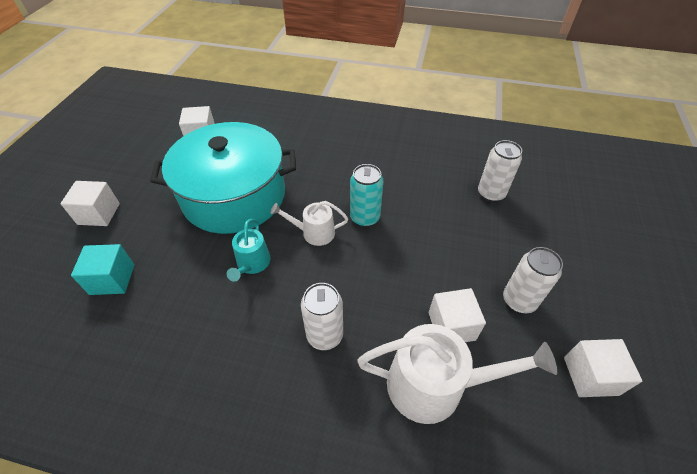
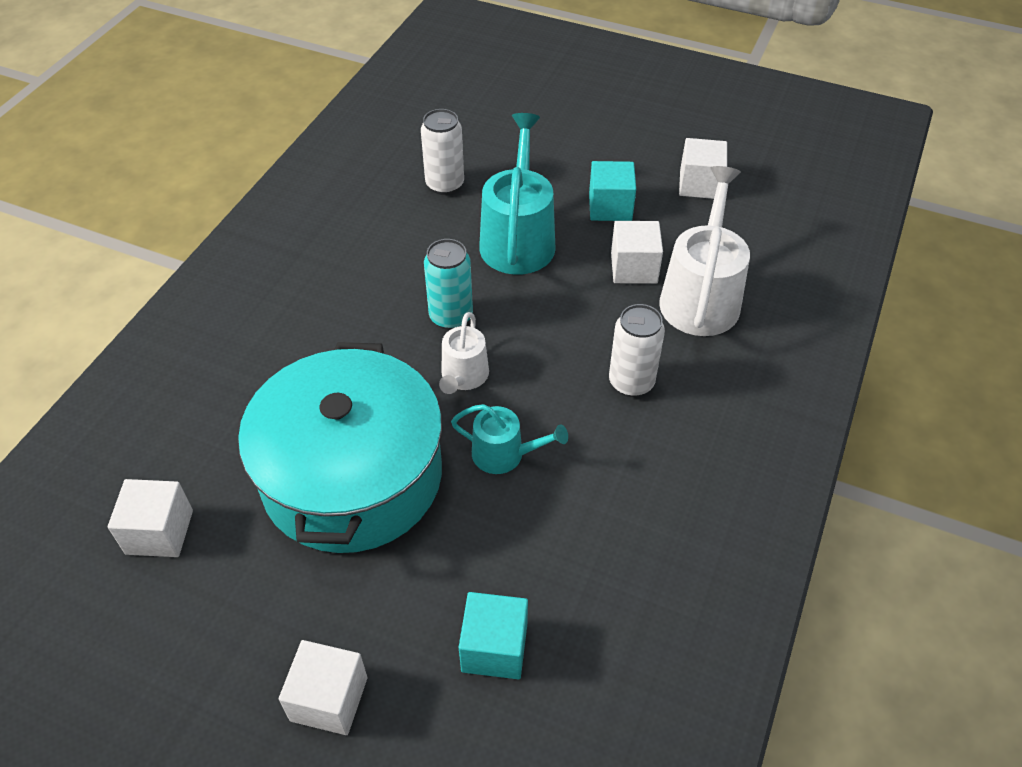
camera: 80 degrees left, 0 degrees up
white can [503,247,563,313] -> turquoise cube [589,161,636,221]
none -> turquoise watering can [479,113,556,275]

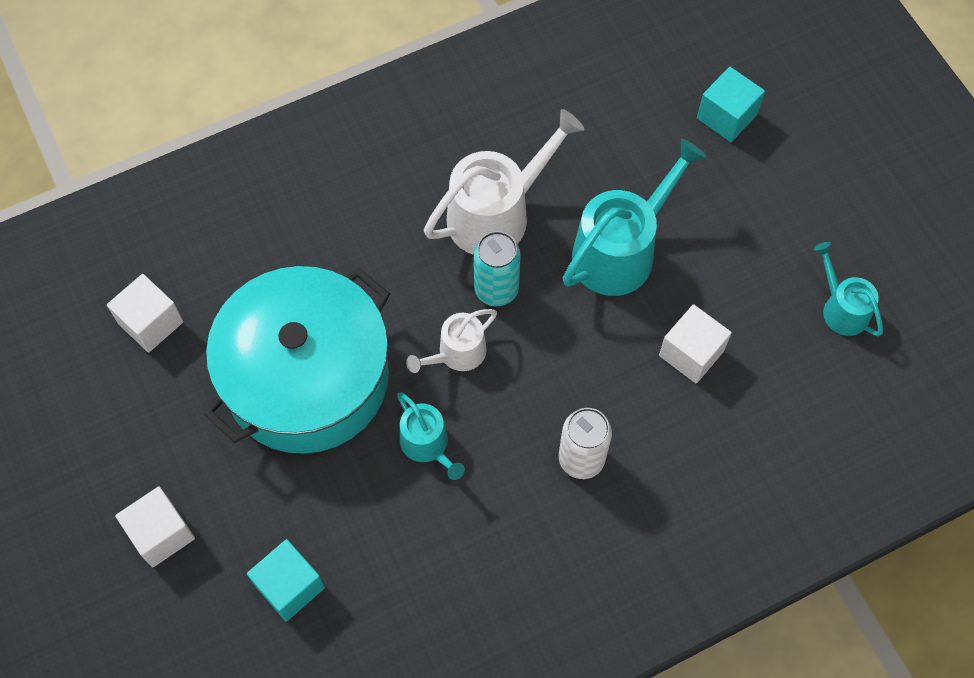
camera: 40 degrees right, 15 degrees up
white can [421,109,464,195] -> none
turquoise cube [589,161,636,221] -> turquoise cube moved to [697,67,765,142]
white watering can [659,166,750,336] -> white watering can moved to [424,109,584,255]
white cube [679,138,727,199] -> turquoise watering can [814,242,883,336]

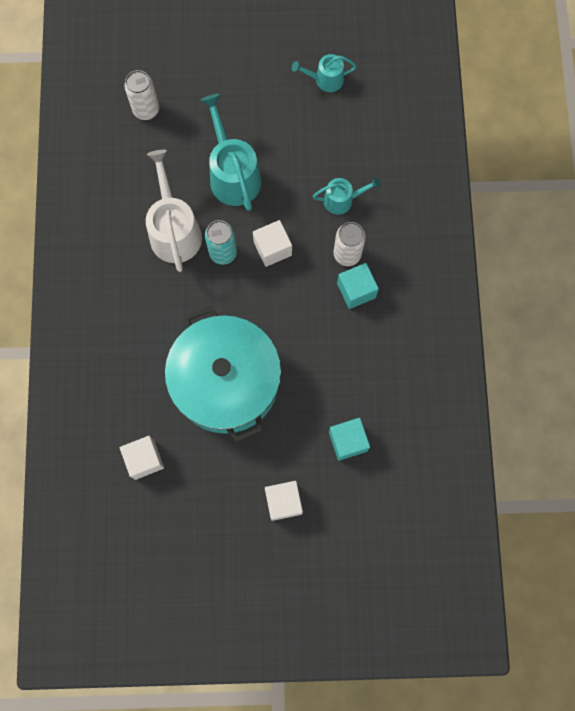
camera: 65 degrees left, 10 degrees up
turquoise watering can [397,392,465,480] -> turquoise watering can moved to [313,177,380,215]
white watering can [406,309,497,373] -> none
white cube [659,304,732,383] -> white cube moved to [253,220,292,267]
turquoise cube [697,67,765,142] -> turquoise cube moved to [337,263,379,309]
none -> white can [125,70,159,120]

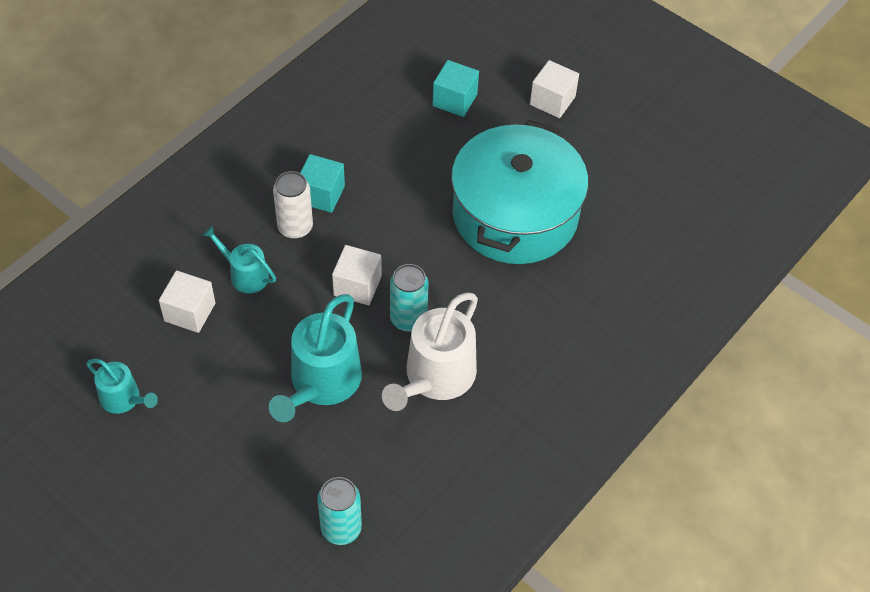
camera: 140 degrees left, 20 degrees down
white cube [120,436,164,480] -> white cube moved to [159,270,215,333]
white can [125,70,159,120] -> turquoise can [317,477,362,545]

